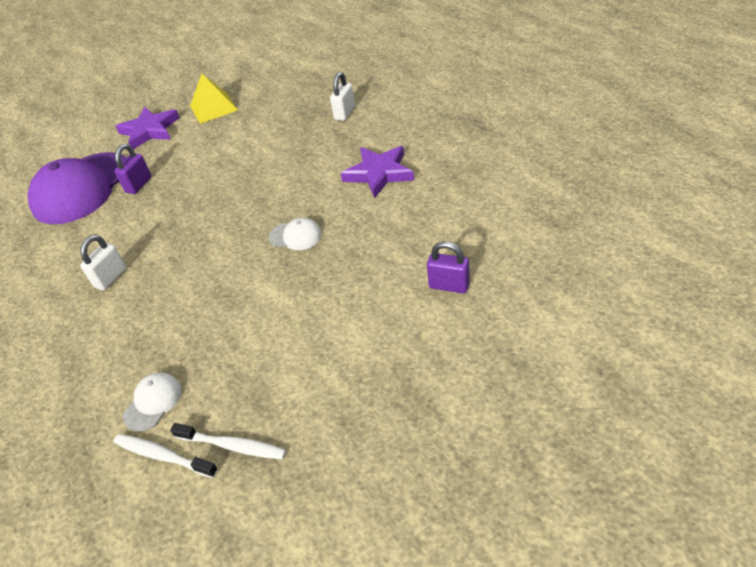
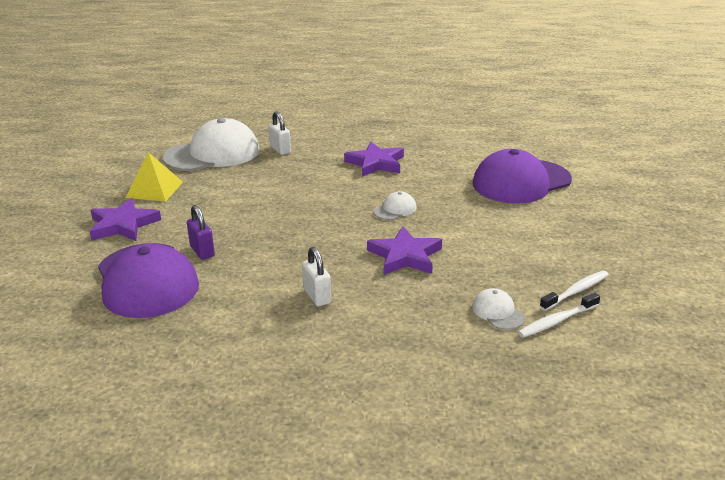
camera: 60 degrees left, 15 degrees down
purple padlock [427,241,470,293] -> purple cap [473,149,572,204]
none -> white cap [163,118,260,171]
none -> purple star [367,226,442,275]

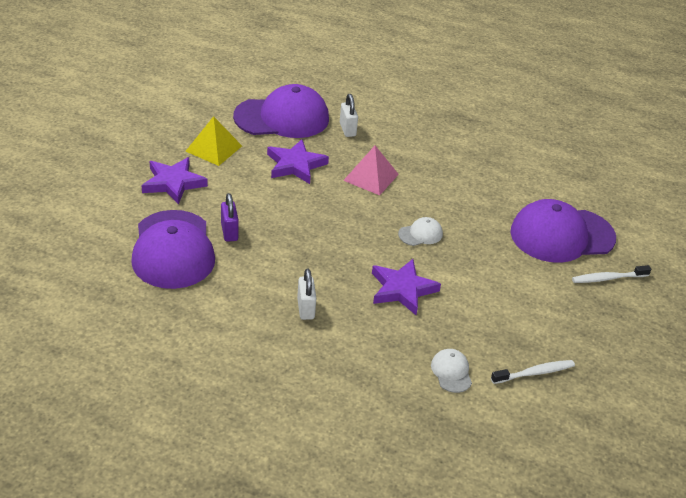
camera: 15 degrees right, 10 degrees up
white cap [163,118,260,171] -> purple cap [233,84,329,138]
purple star [344,142,404,177] -> purple star moved to [267,139,329,184]
white toothbrush [518,293,600,338] -> white toothbrush moved to [572,265,651,283]
none -> pink pyramid [343,146,399,195]

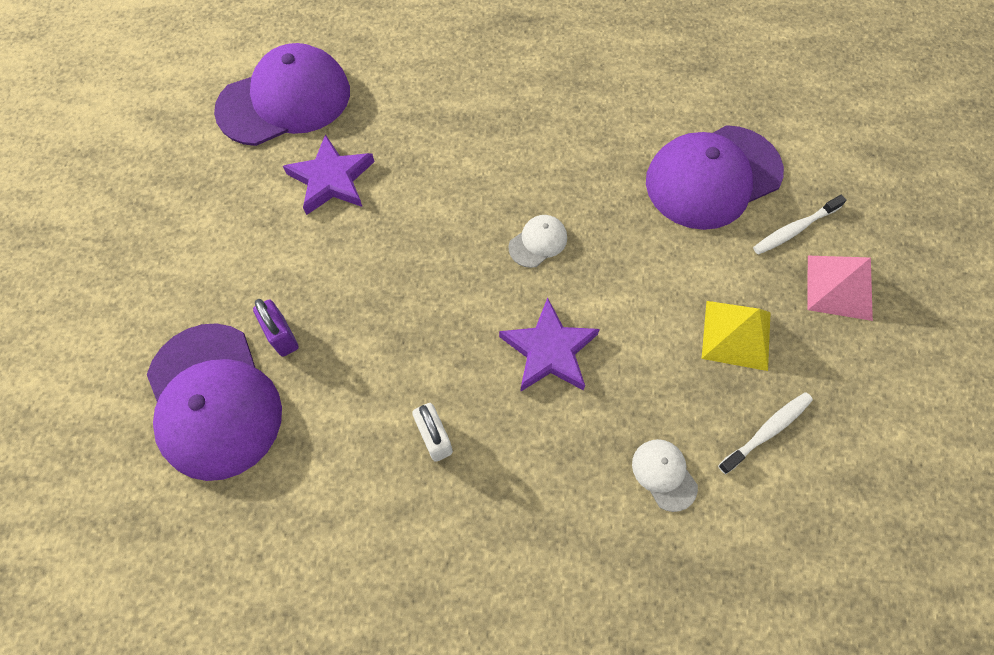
camera: 15 degrees left, 25 degrees up
purple star [142,157,208,205] -> none
yellow pyramid [185,116,242,166] -> yellow pyramid moved to [702,301,771,371]
white padlock [340,94,358,137] -> none
pink pyramid [343,146,399,195] -> pink pyramid moved to [808,256,873,321]

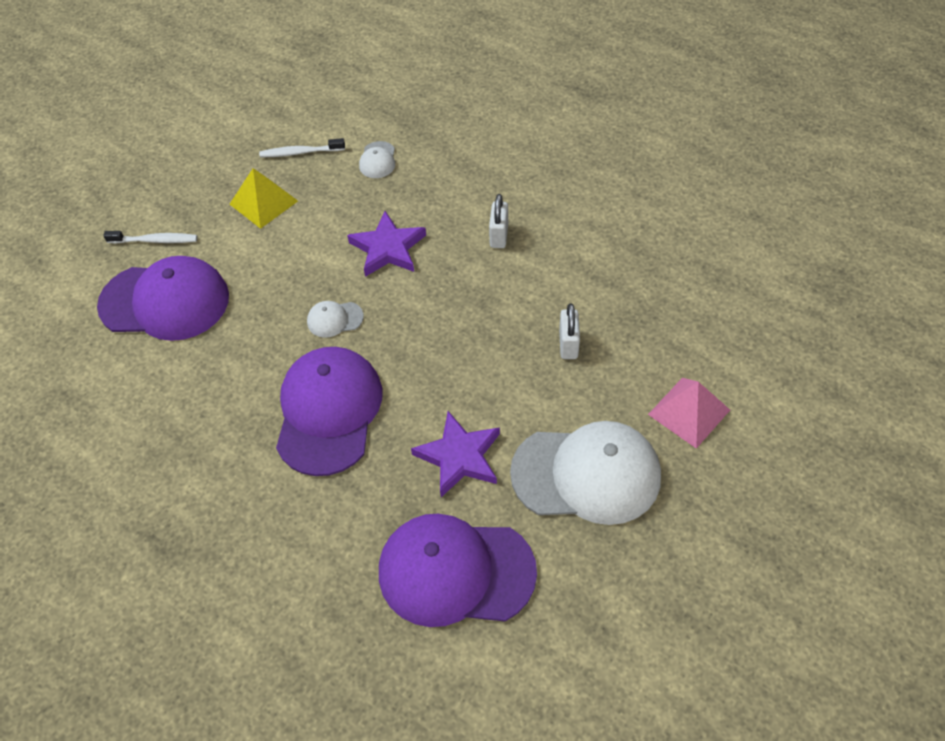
camera: 145 degrees left, 10 degrees down
purple cap [147,323,282,481] -> purple cap moved to [276,347,382,476]
purple padlock [253,299,299,357] -> white padlock [559,303,580,359]
pink pyramid [808,256,873,321] -> pink pyramid moved to [648,378,730,449]
none -> white cap [510,421,661,525]

